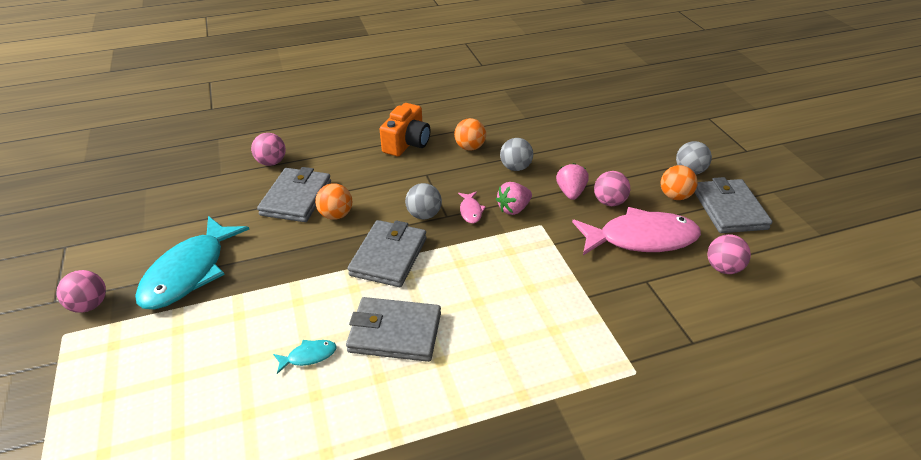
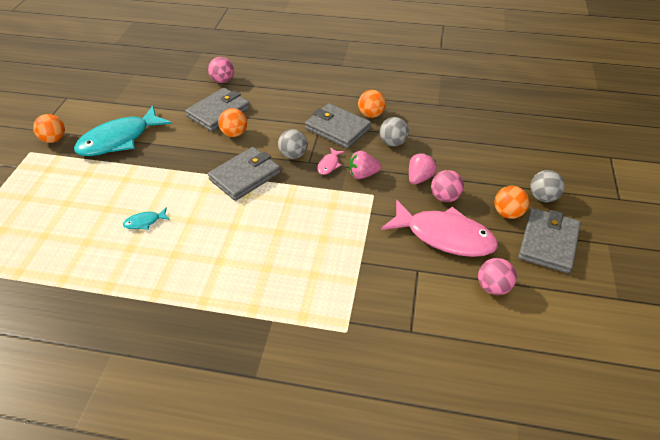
camera: 30 degrees right, 5 degrees up
pink ball [56,270,106,313] -> orange ball [33,114,65,143]
turquoise fish [273,340,337,374] -> turquoise fish turned 150 degrees clockwise [123,207,170,230]
grey wallet [346,297,441,362] -> grey wallet moved to [305,103,371,149]
orange camera [380,103,431,156] -> none

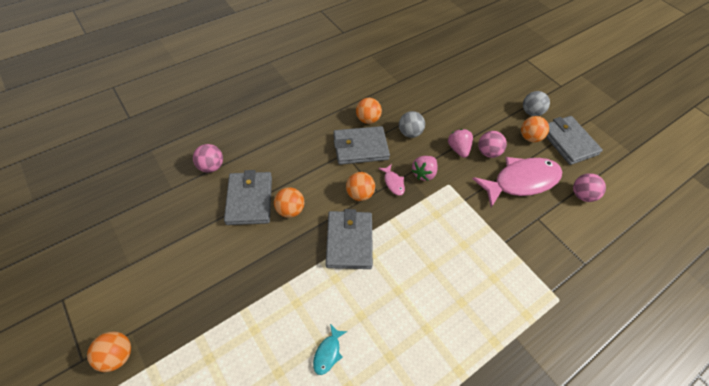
camera: 50 degrees left, 10 degrees up
turquoise fish [74,106,171,156] -> none
grey ball [278,129,308,159] -> orange ball [346,172,375,201]

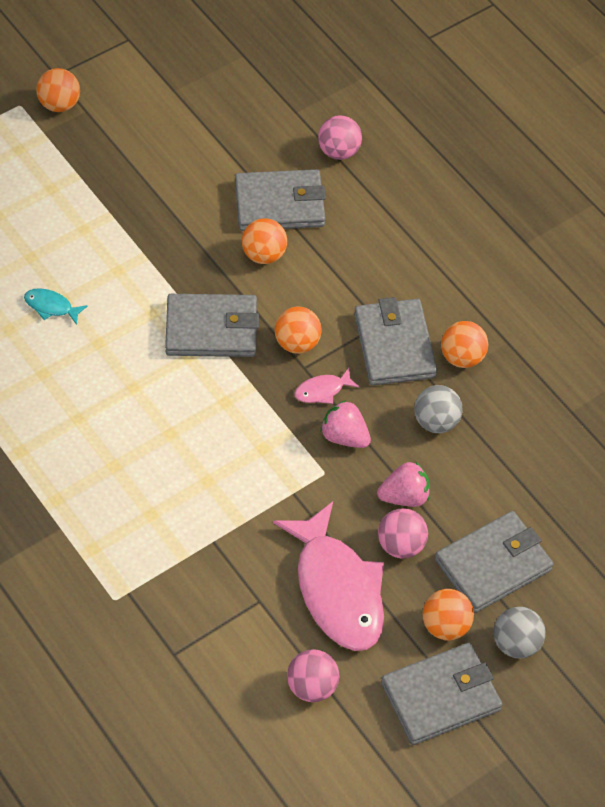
camera: 90 degrees right, 0 degrees up
none -> grey wallet [435,511,554,613]

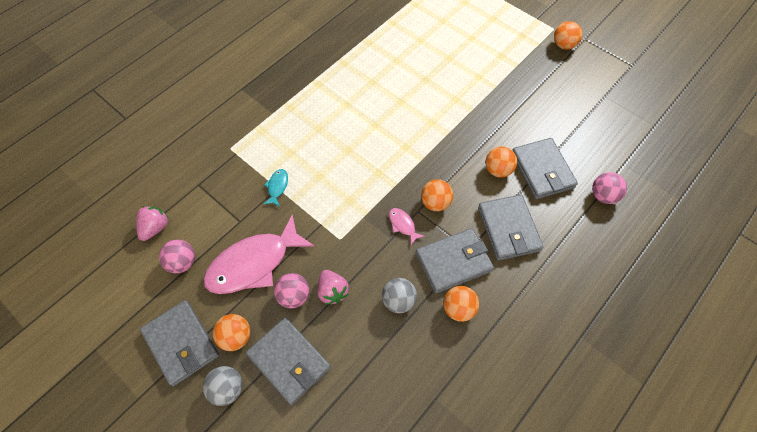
camera: 80 degrees right, 5 degrees up
turquoise fish [24,288,88,325] -> turquoise fish moved to [264,169,288,207]
grey wallet [165,294,259,357] -> grey wallet moved to [478,194,544,261]
pink strawberry [321,400,371,448] -> pink strawberry moved to [136,206,169,241]

